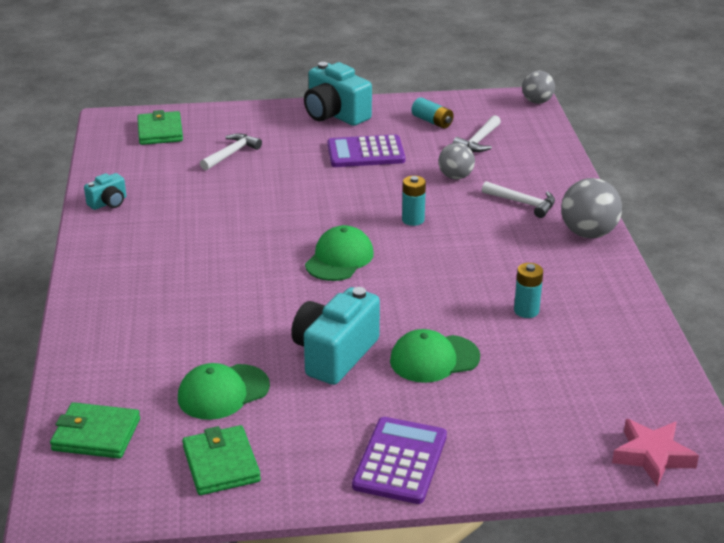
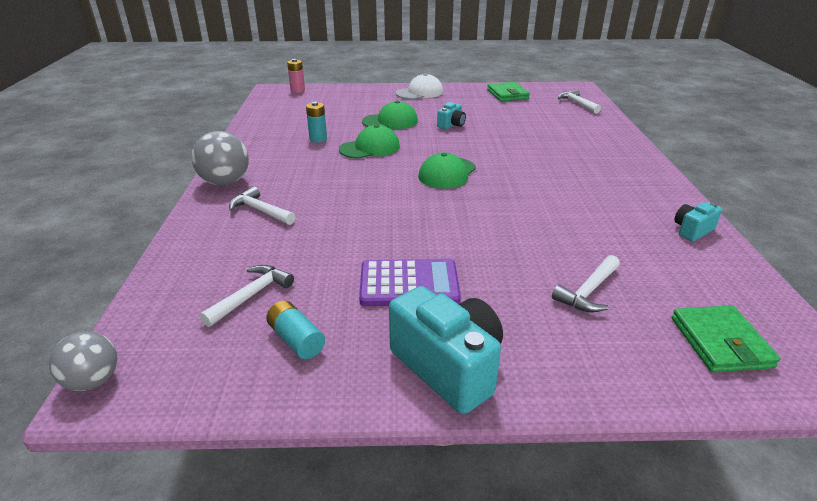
camera: 175 degrees left, 0 degrees up
green wallet [50,402,140,459] -> white hammer [558,89,601,114]
green cap [178,363,270,420] -> green cap moved to [339,124,400,159]
turquoise camera [291,287,380,385] -> turquoise camera [437,102,466,130], size x0.51
purple calculator [352,417,447,504] -> white cap [396,73,443,99]
turquoise battery [402,176,426,226] -> none
grey ball [438,143,475,180] -> none
pink star [612,419,699,487] -> pink battery [287,59,305,93]

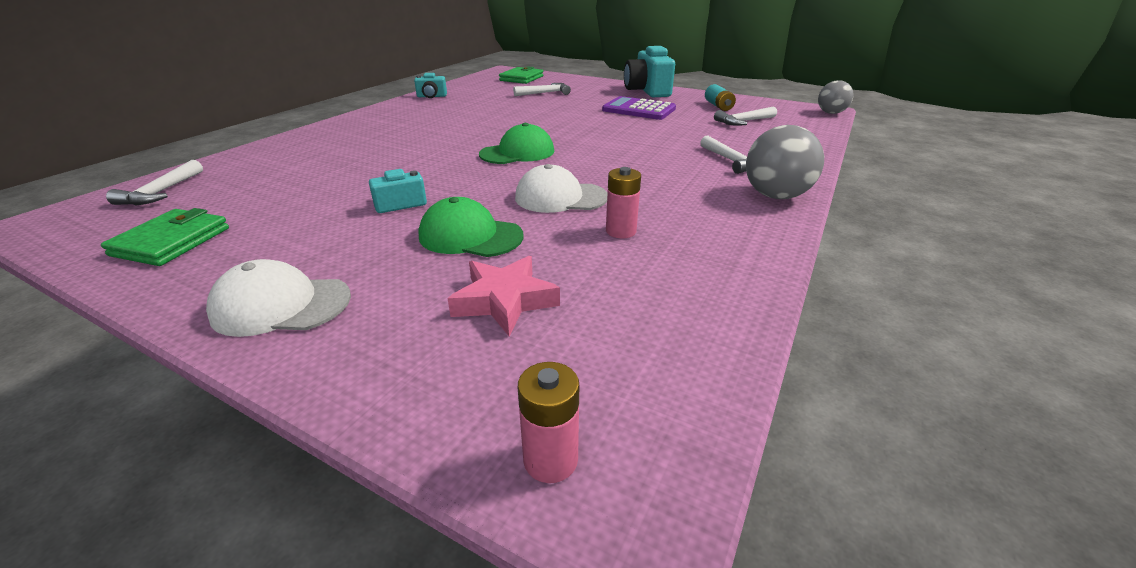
camera: 150 degrees left, 0 degrees up
turquoise battery [306,101,327,142] -> pink battery [606,167,641,239]
green cap [339,124,400,159] -> white cap [515,164,607,213]
none -> pink star [448,256,560,336]

